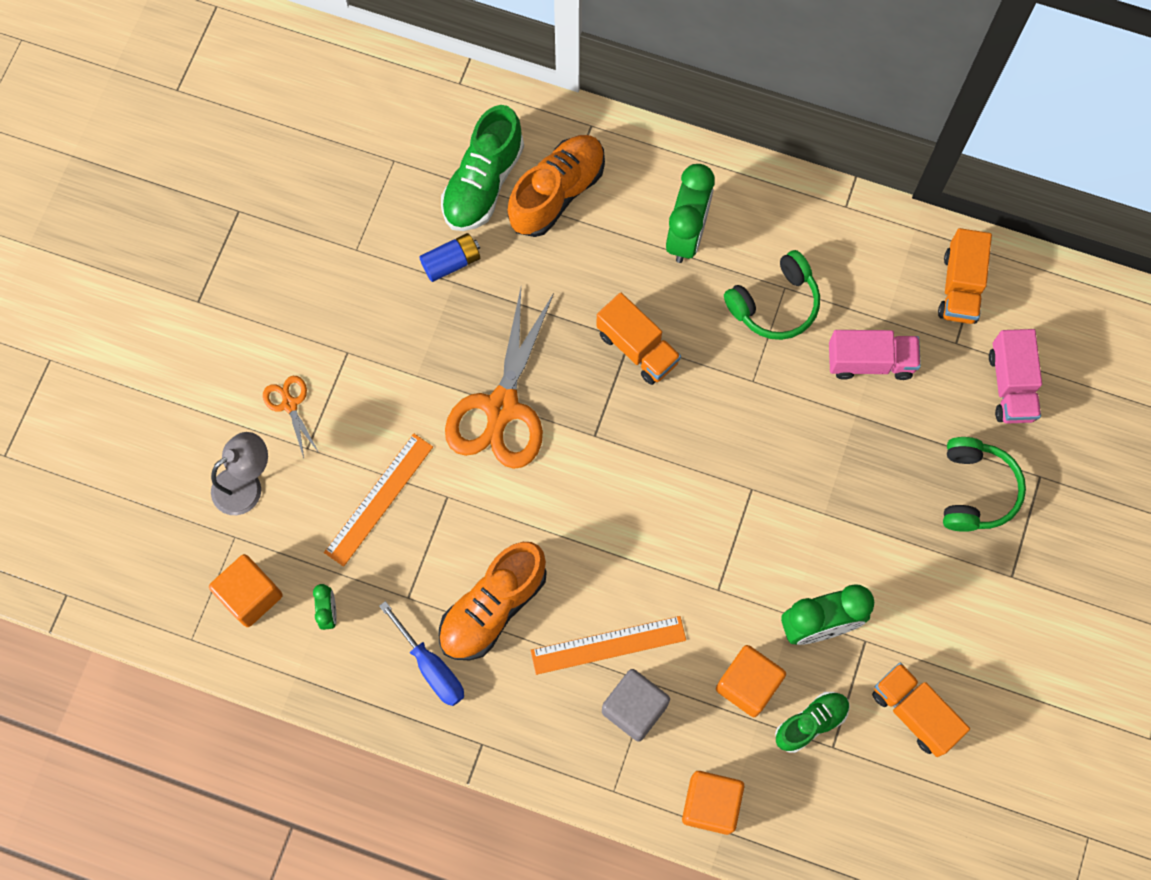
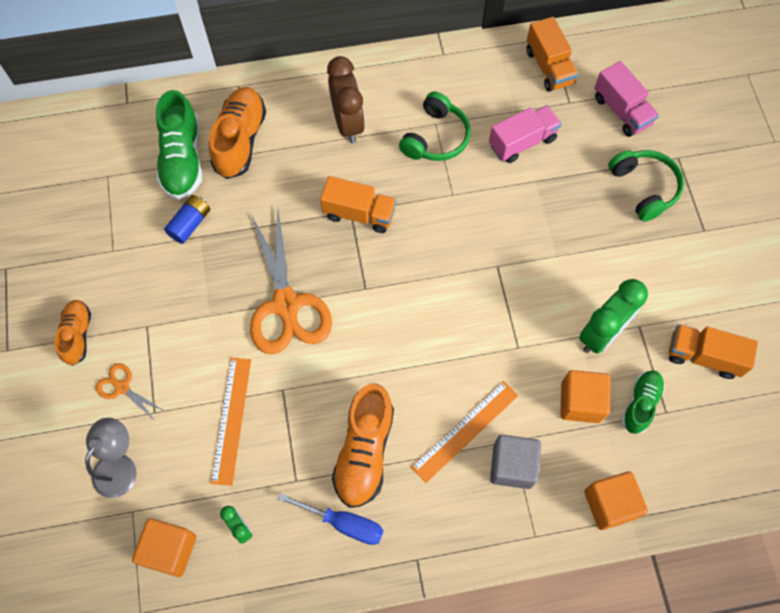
camera: 30 degrees left, 5 degrees down
green clock [666,164,715,263] -> brown clock [327,56,365,144]
none -> orange shoe [54,300,91,366]

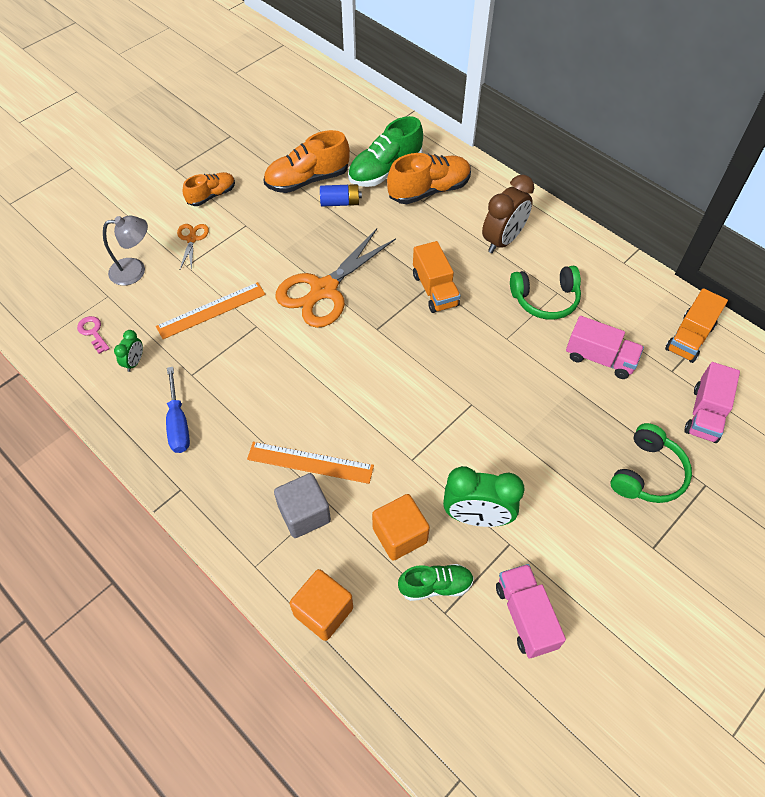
camera: 55 degrees right, 10 degrees down
orange cube [132,518,196,577] -> pink key [77,316,110,354]
orange shoe [332,383,394,508] -> orange shoe moved to [264,130,350,193]
orange truck [669,324,758,379] -> pink truck [496,564,566,658]

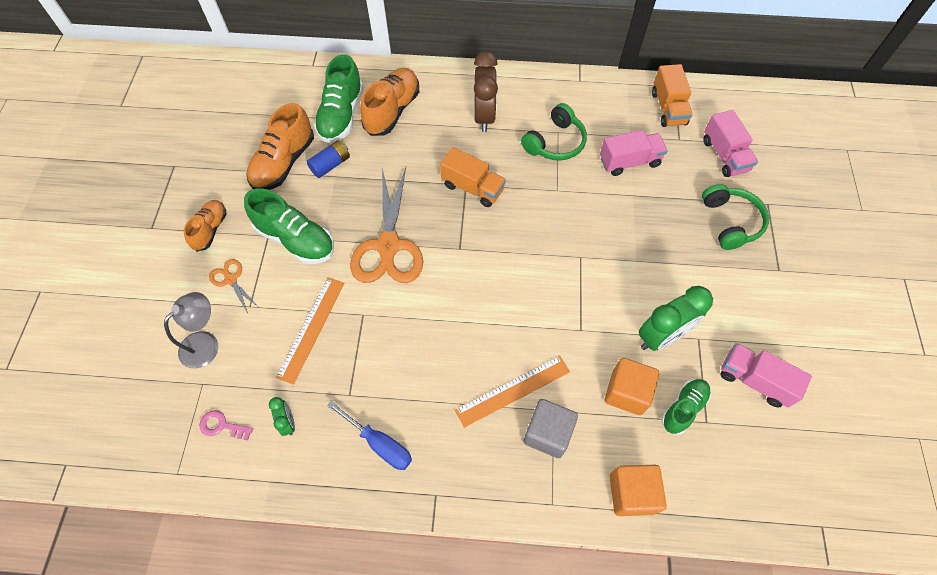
camera: 40 degrees left, 5 degrees up
none -> green shoe [244,188,334,264]

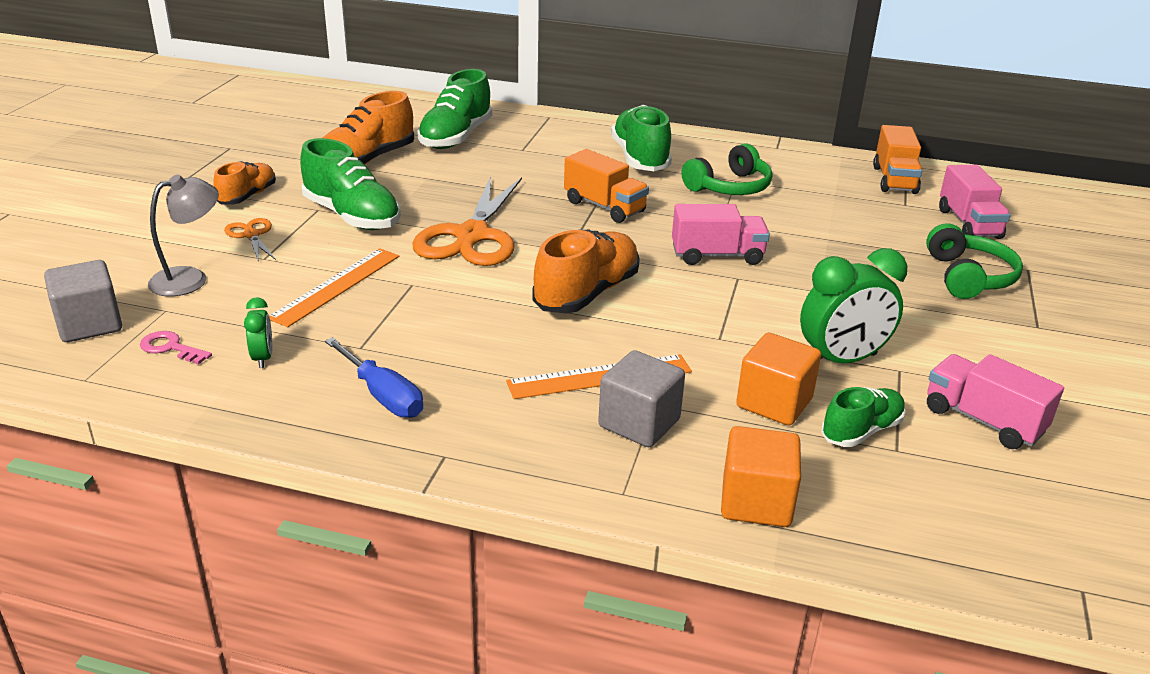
camera: 10 degrees right, 30 degrees down
blue battery [307,140,350,178] -> none
orange shoe [360,68,419,136] -> orange shoe moved to [532,230,640,313]
brown clock [474,52,498,132] -> green shoe [611,105,672,171]
pink truck [600,130,668,176] -> pink truck moved to [672,204,770,265]
none -> grey cube [44,260,122,342]

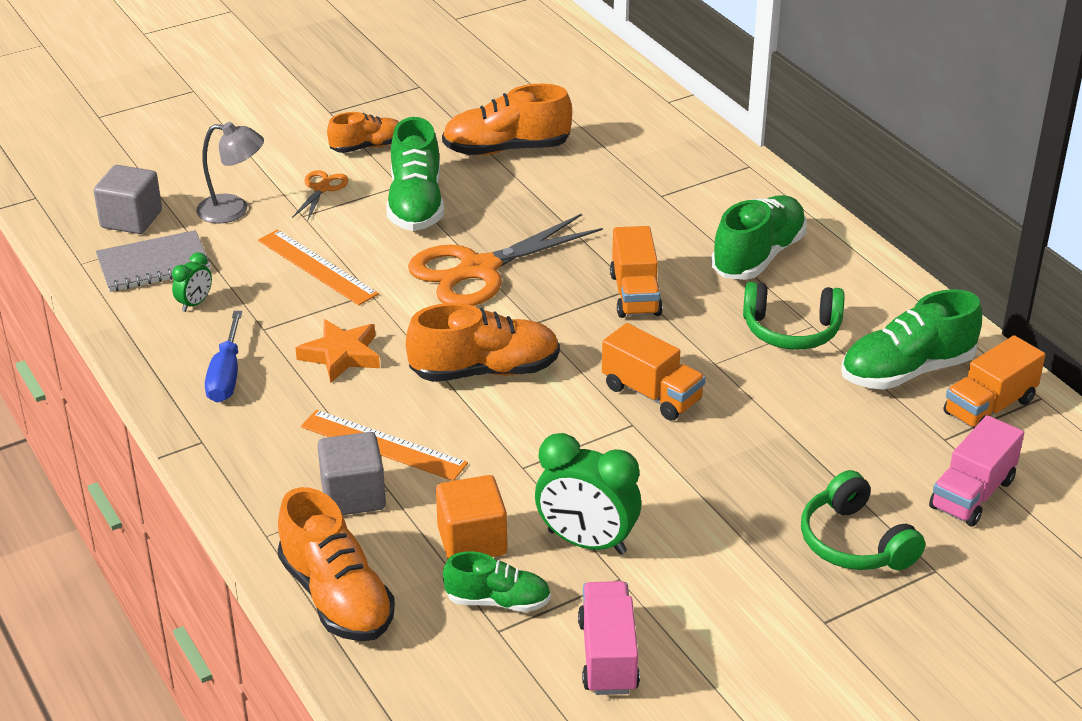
camera: 45 degrees right, 5 degrees up
pink key [140,331,212,365] -> grey notebook [96,230,211,292]
orange ruler [269,248,399,327] -> orange ruler turned 60 degrees clockwise [258,229,379,305]
green shoe [418,69,492,149] -> green shoe moved to [841,289,982,390]
pink truck [672,204,770,265] -> orange truck [602,323,706,421]
orange cube [721,426,801,527] -> orange shoe [278,487,395,641]
green headphones [926,223,1023,299] -> green headphones turned 105 degrees clockwise [801,470,925,570]
none -> orange star [295,319,380,383]

